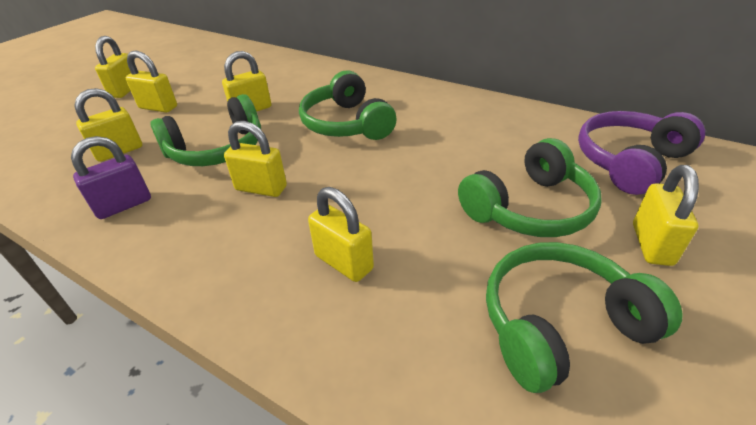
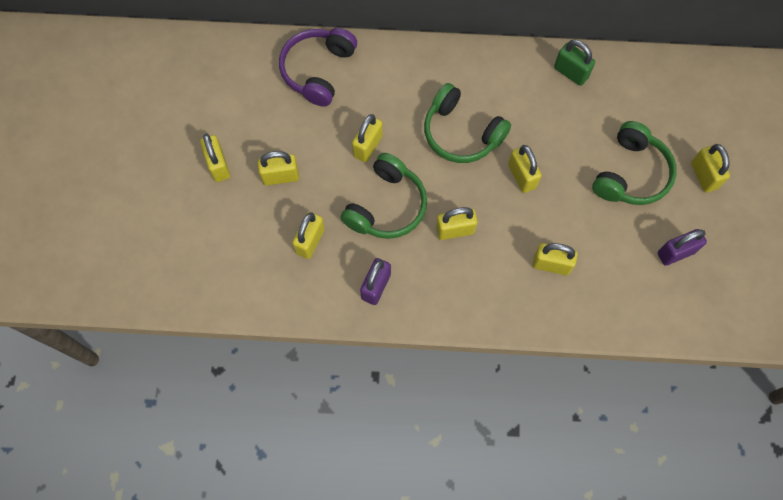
camera: 30 degrees left, 30 degrees up
green headphones [486,242,683,393] -> purple padlock [658,229,707,266]
purple headphones [578,111,705,195] -> purple headphones moved to [279,28,357,107]
none -> yellow padlock [508,145,541,193]
none -> green padlock [554,40,595,86]

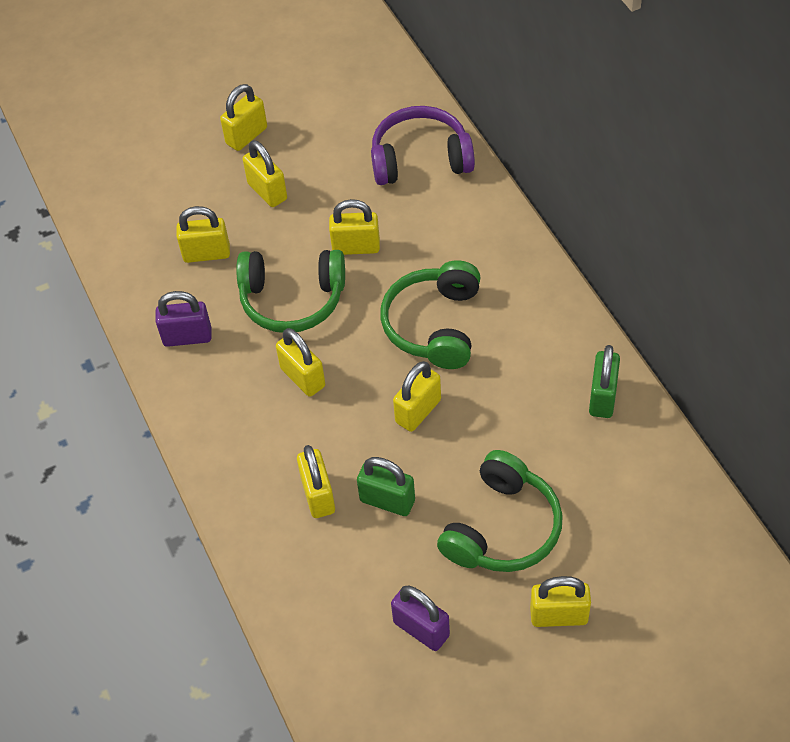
camera: 65 degrees right, 15 degrees down
green headphones [592,121,677,205] -> green headphones turned 60 degrees counterclockwise [437,450,563,572]
yellow padlock [691,144,730,192] -> yellow padlock turned 45 degrees clockwise [530,576,591,627]
none -> green padlock [357,457,415,516]

